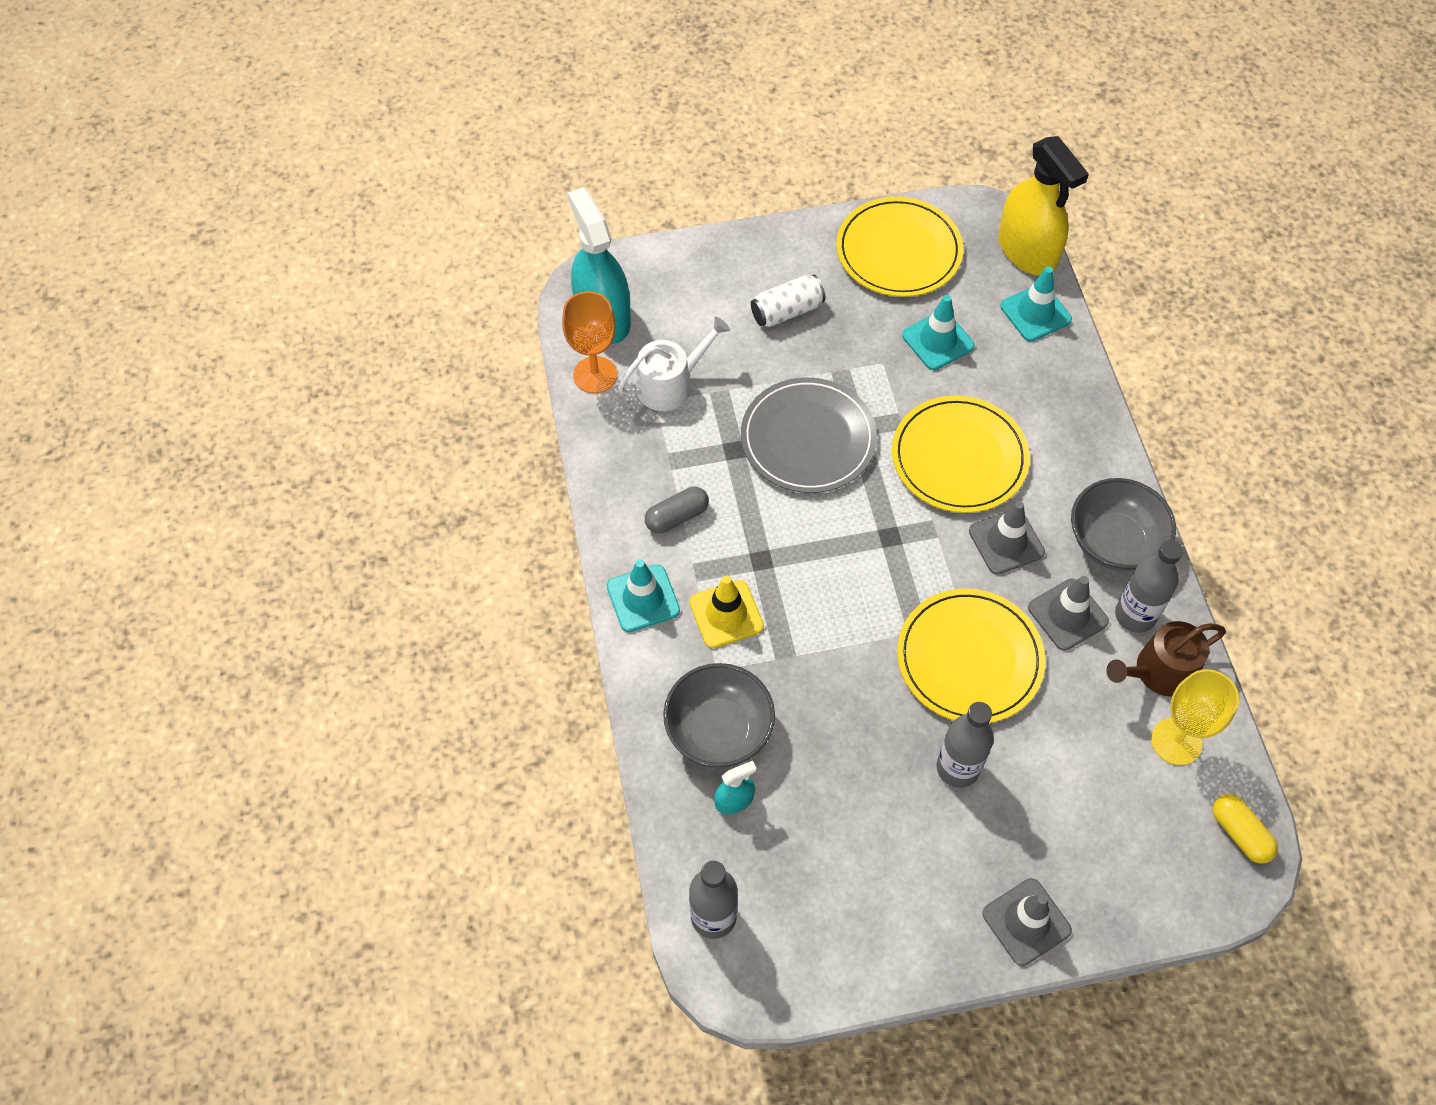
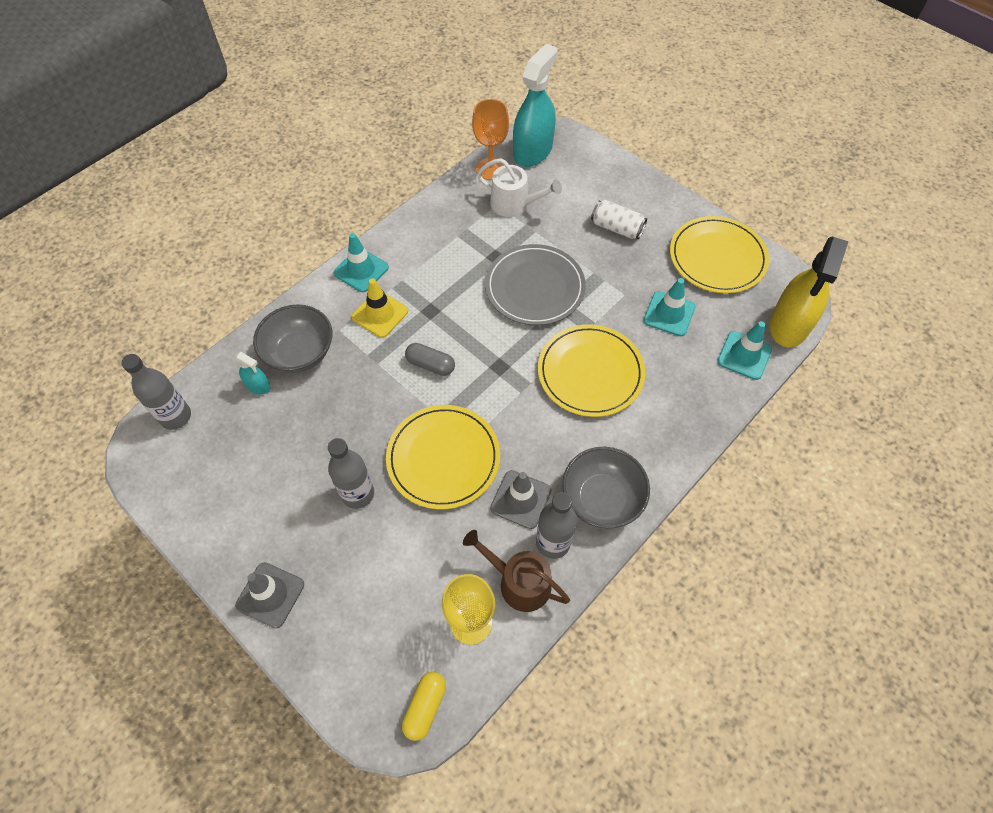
camera: 55 degrees right, 0 degrees up
grey capsule [645,487,709,534] -> grey capsule moved to [405,343,455,376]
grey traffic cone [969,501,1045,575] -> none

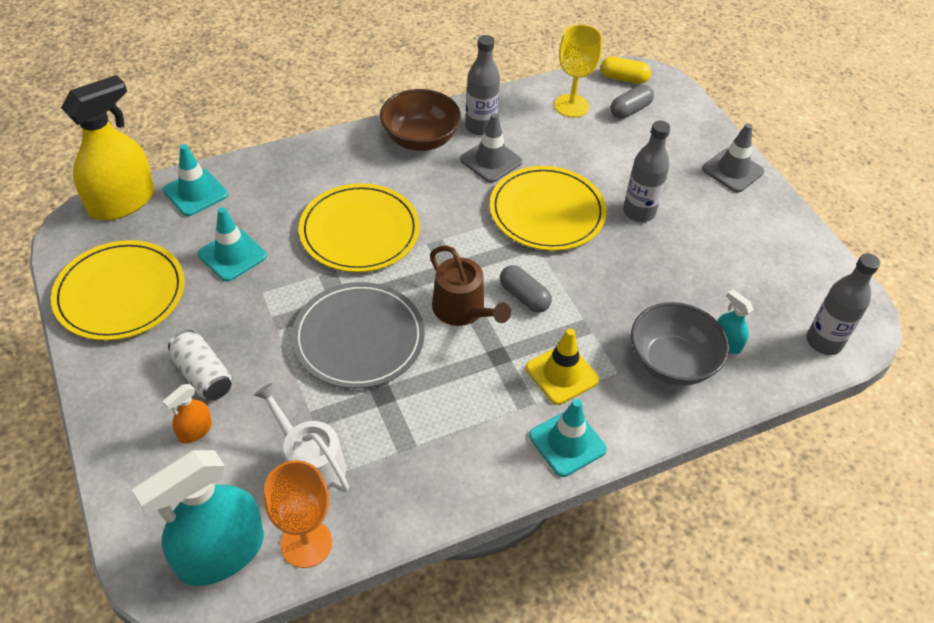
camera: 160 degrees left, 10 degrees down
yellow capsule [402,672,446,741] -> yellow capsule turned 60 degrees clockwise [601,56,651,84]
brown watering can [463,530,570,612] -> brown watering can moved to [430,246,511,326]
grey bowl [562,447,650,528] -> brown bowl [380,89,461,151]
none -> orange spray bottle [162,384,212,444]
none -> grey capsule [611,84,654,119]

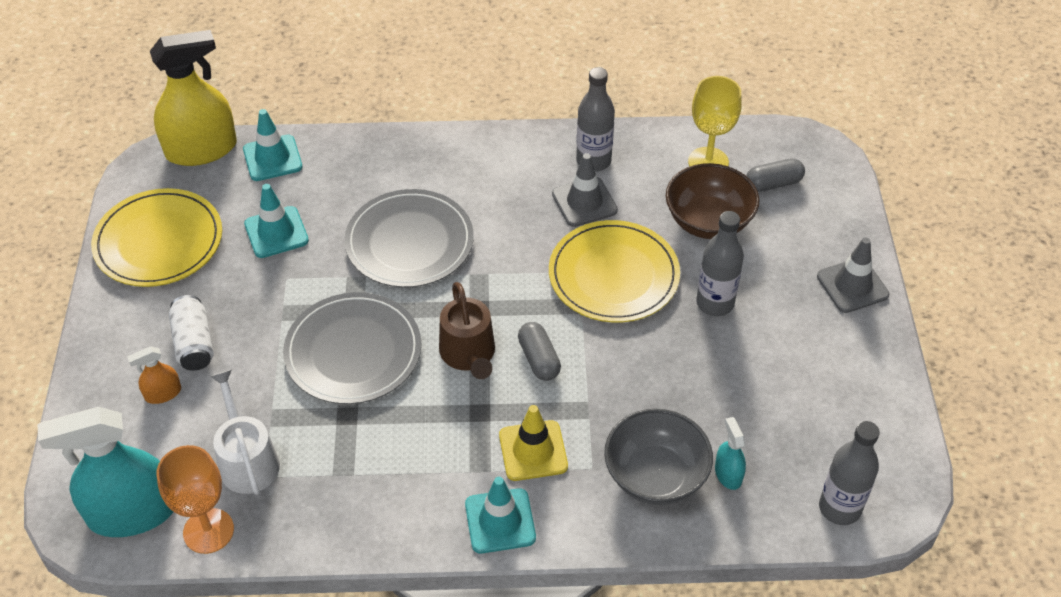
camera: 25 degrees right, 0 degrees up
yellow plate [299,183,420,272] -> grey plate [344,189,474,288]
brown bowl [380,89,461,151] -> brown bowl moved to [666,163,759,239]
yellow capsule [601,56,651,84] -> none

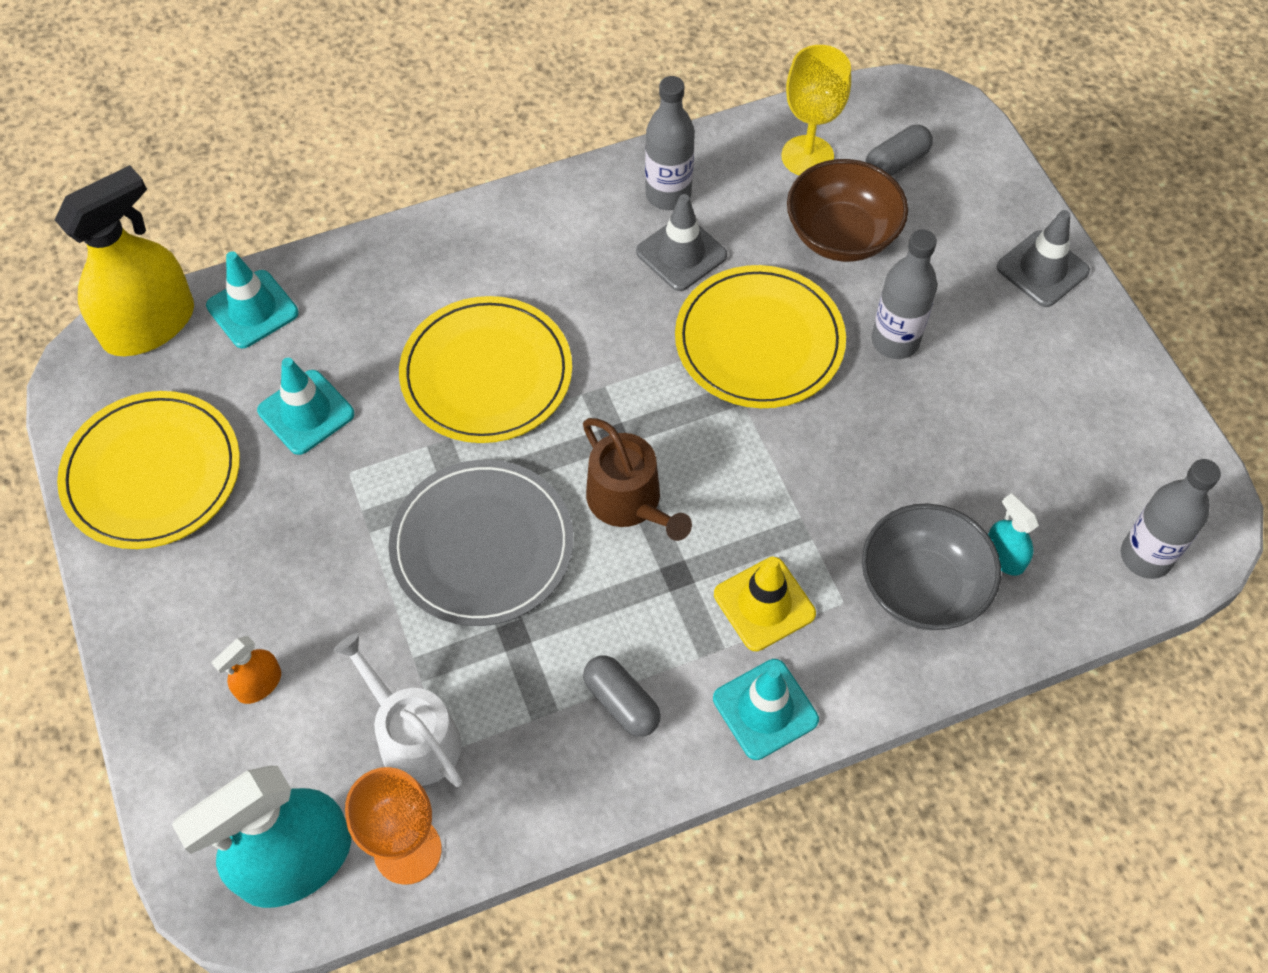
camera: 20 degrees left, 10 degrees up
white can [169,295,214,371] -> none
grey plate [344,189,474,288] -> yellow plate [399,296,572,443]
grey capsule [518,322,561,381] -> grey capsule moved to [583,656,661,737]

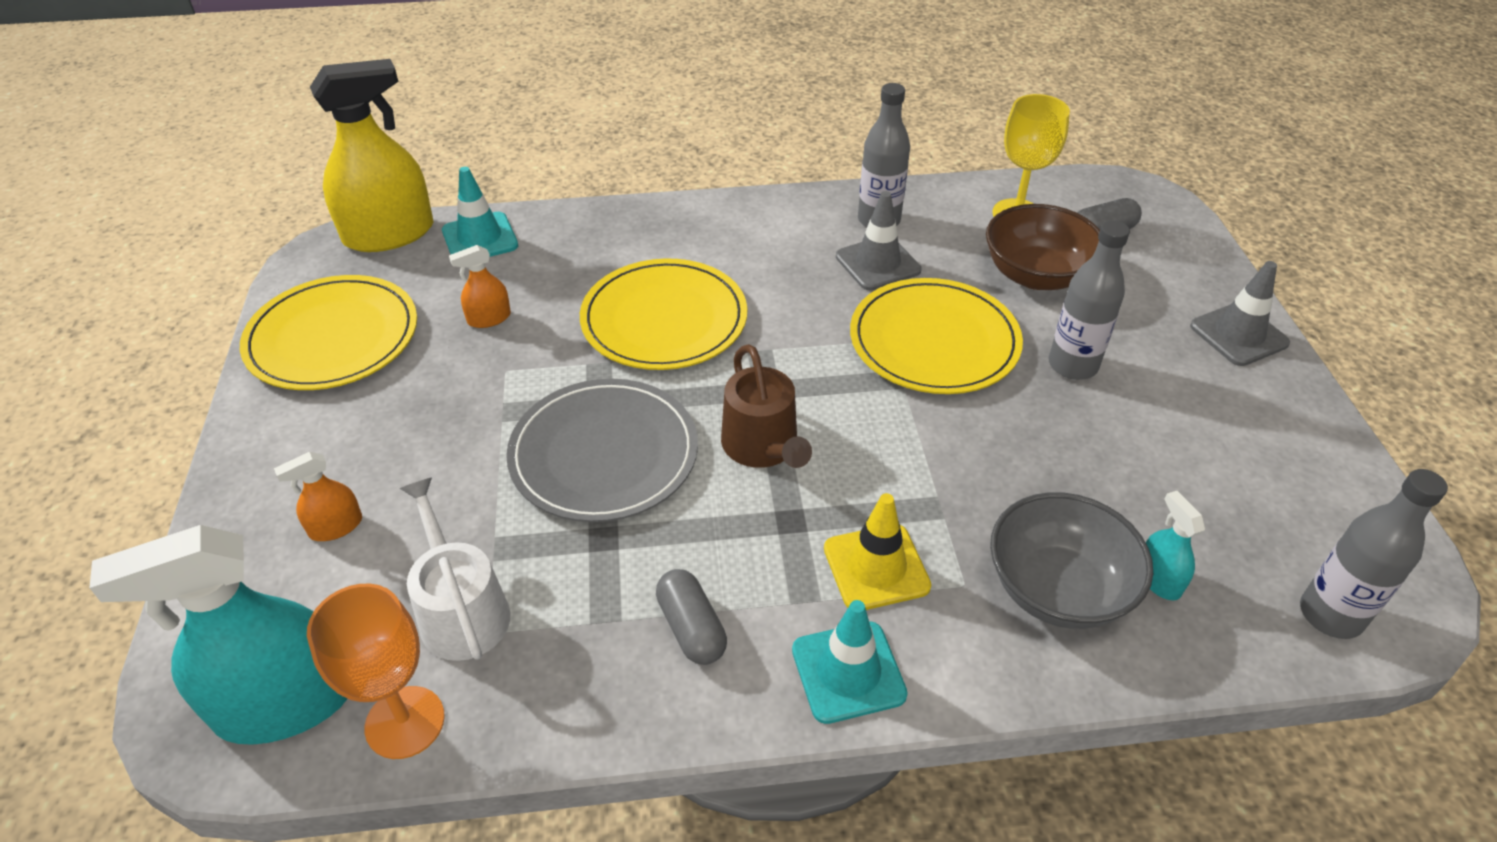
camera: 15 degrees right, 15 degrees down
turquoise traffic cone [257,358,354,455] -> orange spray bottle [449,245,511,328]

